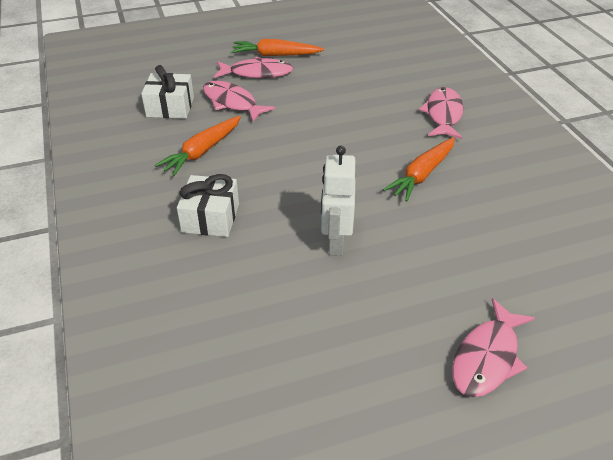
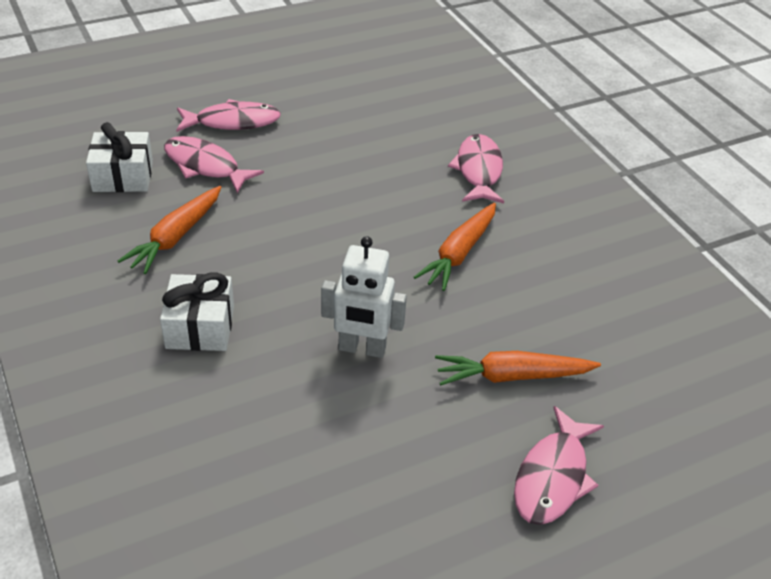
camera: 10 degrees left, 0 degrees up
orange carrot [231,39,324,56] -> orange carrot moved to [435,351,601,385]
white robot [321,146,355,256] -> white robot turned 75 degrees counterclockwise [321,236,407,358]

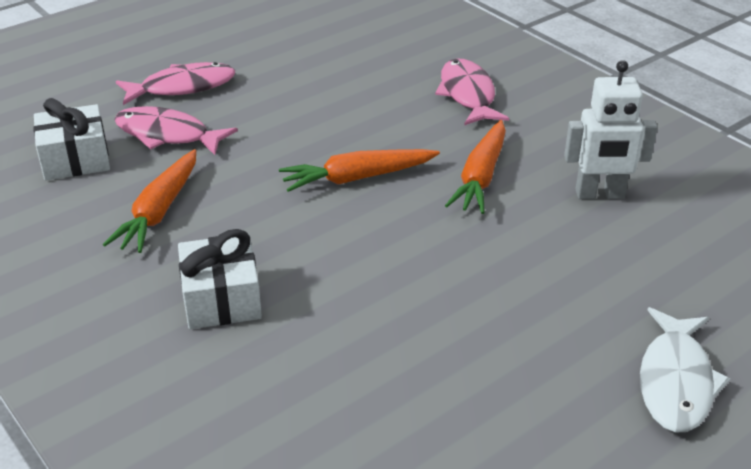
camera: 10 degrees left, 5 degrees down
white robot [321,236,407,358] -> white robot moved to [564,60,658,199]
orange carrot [435,351,601,385] -> orange carrot moved to [279,149,440,192]
pink fish [514,406,604,525] -> white fish [640,307,730,433]

